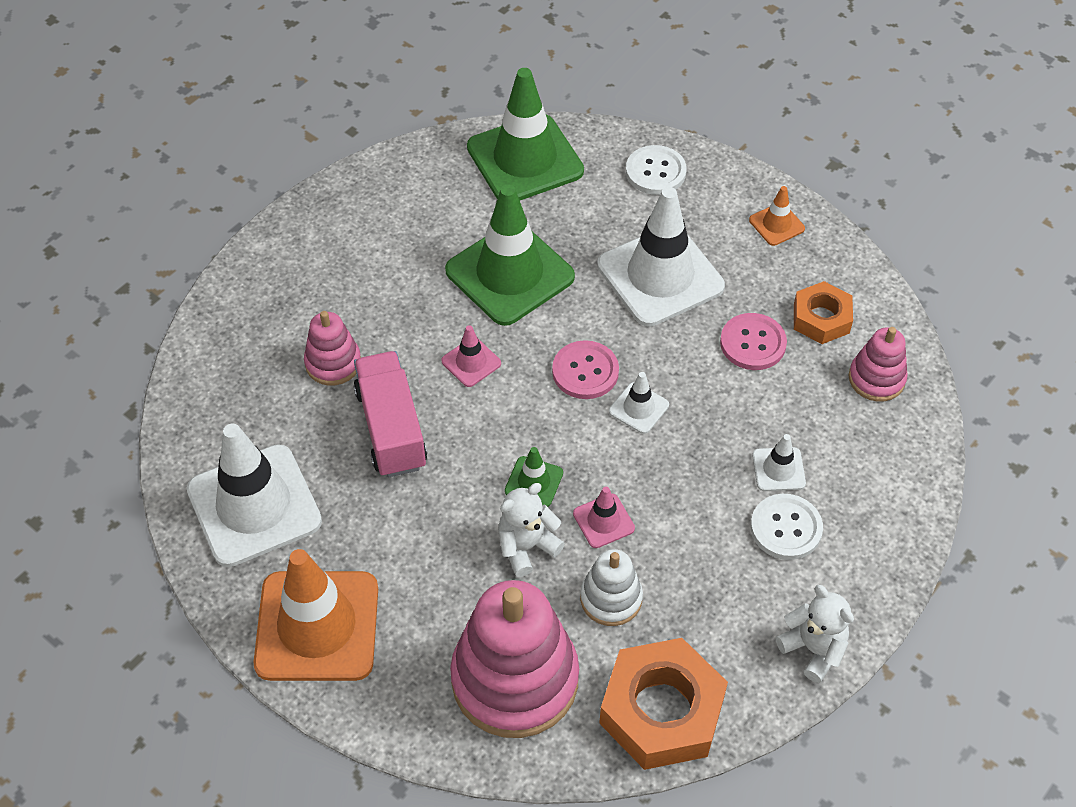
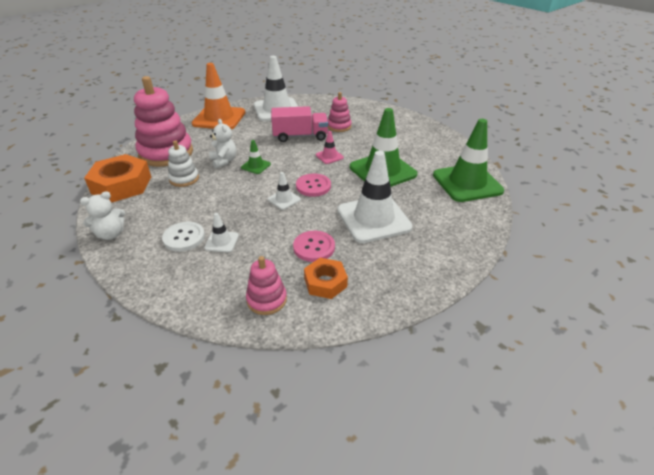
camera: 100 degrees right, 15 degrees down
pink traffic cone [573,487,635,548] -> none
white button [626,145,687,195] -> none
orange traffic cone [749,186,805,246] -> none

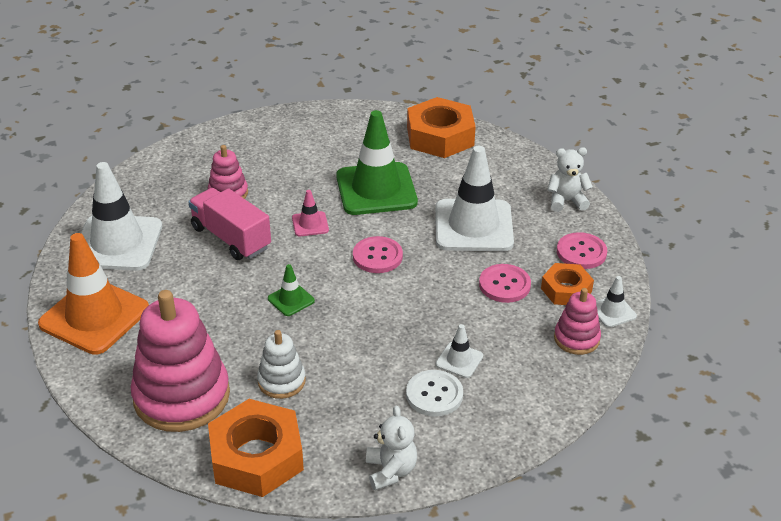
camera: 70 degrees left, 0 degrees up
white teddy bear [209,119,236,169] -> white teddy bear moved to [547,147,593,212]
white traffic cone [268,172,301,210] -> white traffic cone moved to [596,276,637,327]
pink truck [271,106,328,142] -> pink truck turned 60 degrees counterclockwise [188,188,271,260]
green traffic cone [433,119,504,202] -> orange nut [407,97,476,158]
none -> pink button [557,232,607,269]

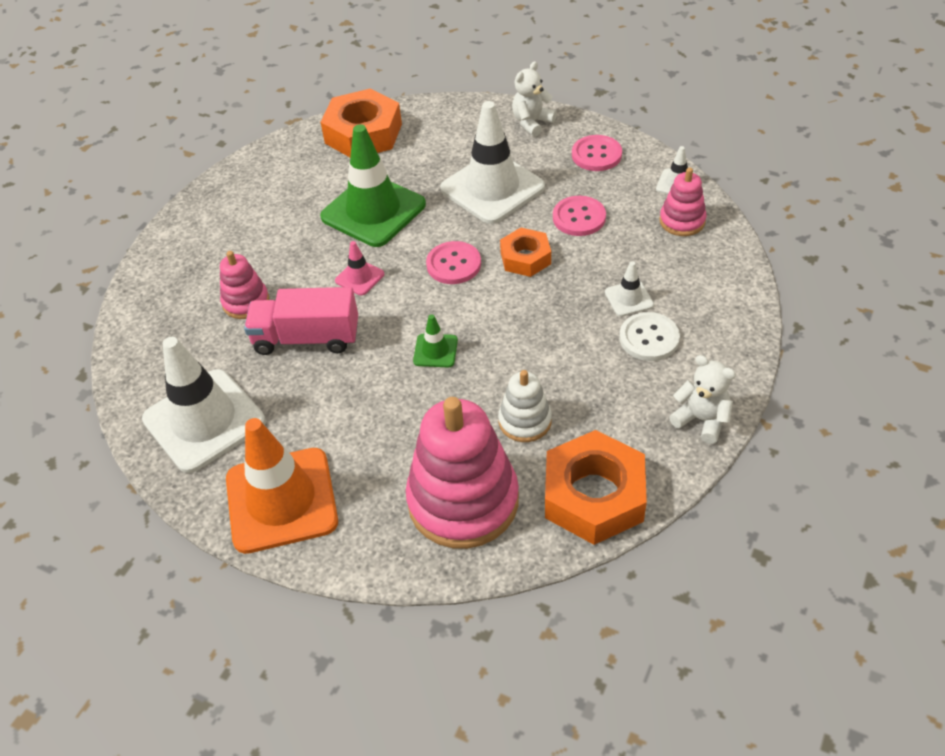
camera: 40 degrees left, 10 degrees up
orange nut [541,263,594,305] -> orange nut moved to [500,227,551,277]

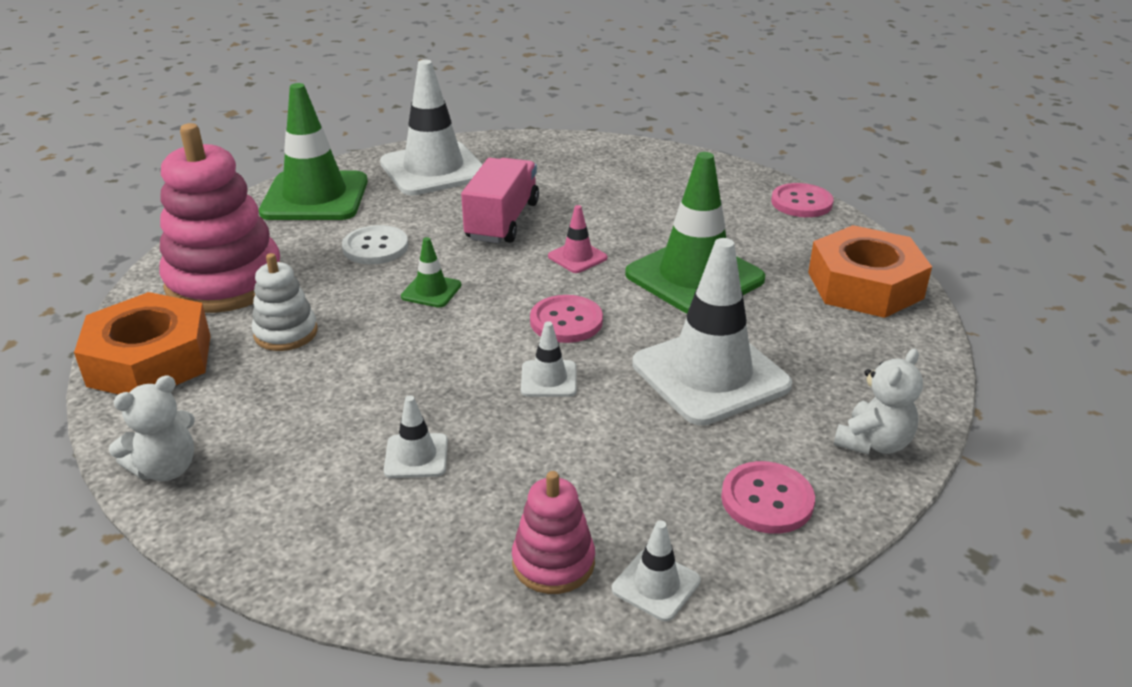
camera: 100 degrees right, 15 degrees down
pink stacking toy [220,251,269,319] -> none
orange traffic cone [226,418,338,554] -> green traffic cone [259,83,368,220]
orange nut [500,227,551,277] -> white traffic cone [521,321,577,397]
white teddy bear [512,61,557,137] -> white teddy bear turned 75 degrees clockwise [834,348,923,455]
pink button [553,196,606,236] -> pink button moved to [771,183,833,217]
white button [619,312,680,361] -> white button moved to [342,225,408,264]

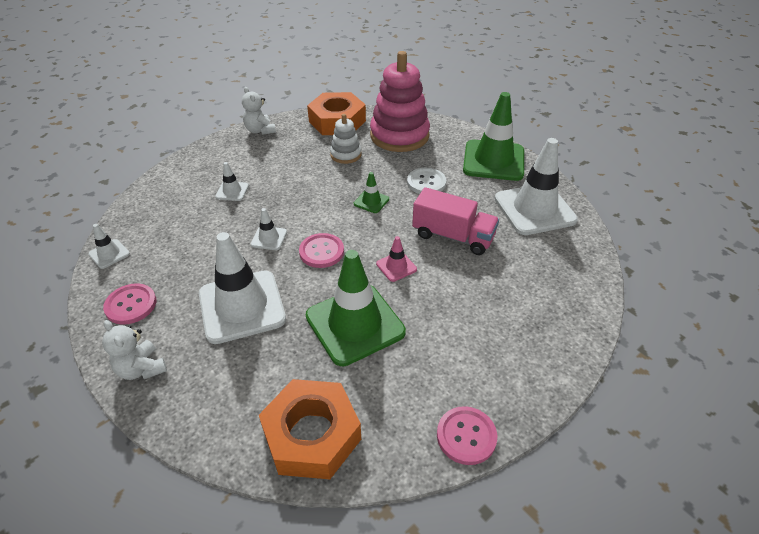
camera: 100 degrees right, 10 degrees up
pink stacking toy [512,471,595,594] -> none

